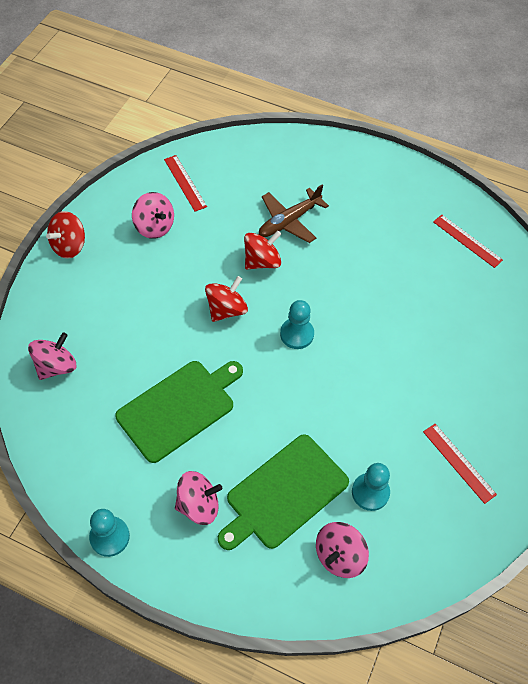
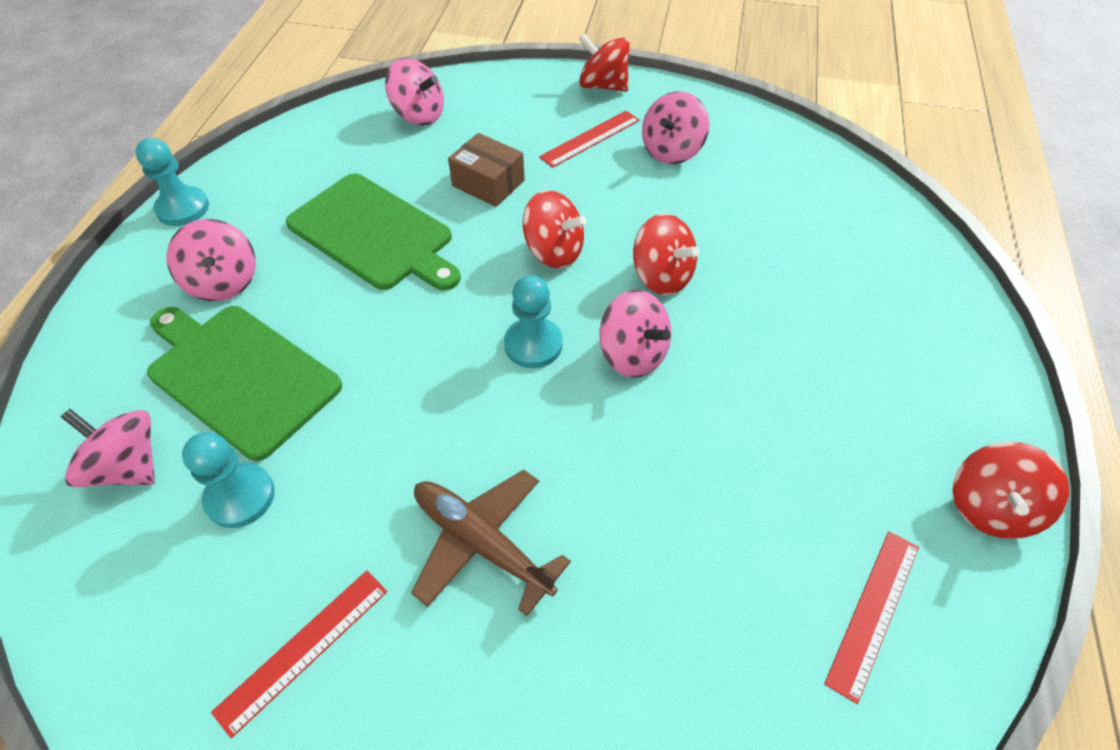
camera: 80 degrees right, 5 degrees down
red ruler [164,155,207,211] -> red ruler moved to [539,111,640,168]
brown plane [259,185,329,243] -> brown plane moved to [411,470,571,616]
none -> brown box [448,133,525,207]
none -> pink spinning top [600,290,671,378]
none -> red spinning top [953,442,1070,539]

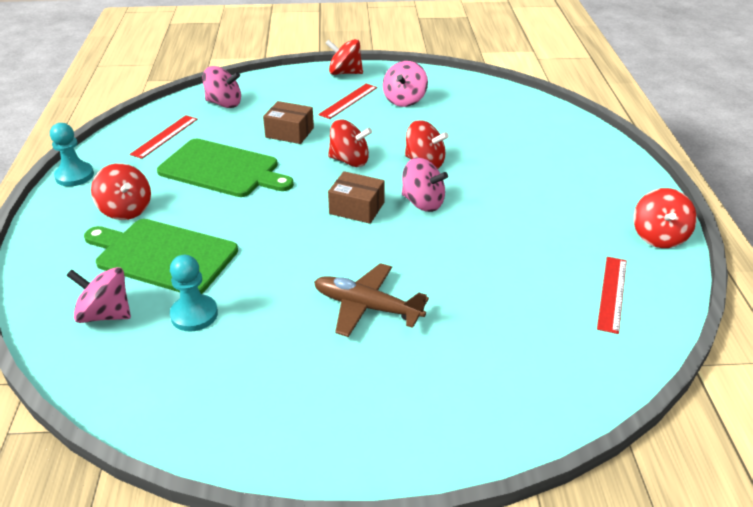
camera: 15 degrees left, 15 degrees down
pink spinning top [166,219,256,301] -> red spinning top [91,163,151,220]
red ruler [211,570,387,738] -> red ruler moved to [130,115,197,159]
turquoise pawn [504,275,563,368] -> brown box [328,171,385,224]

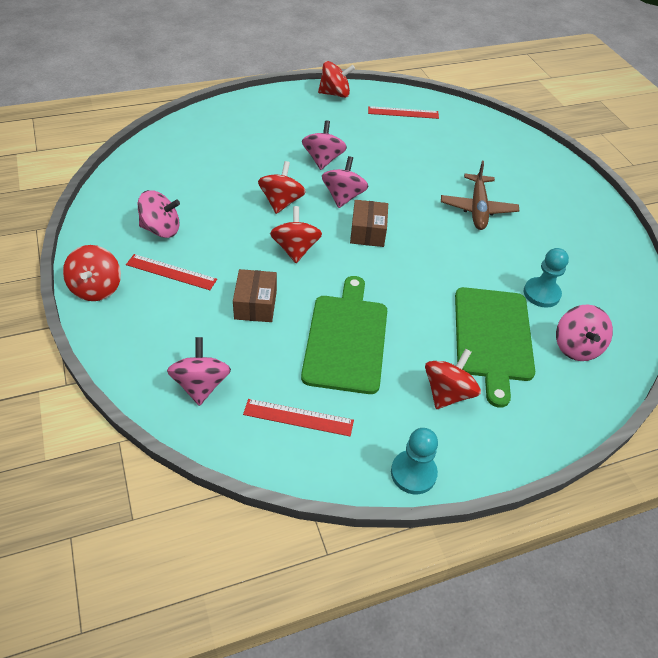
camera: 110 degrees left, 10 degrees up
none -> pink spinning top [302,120,347,170]

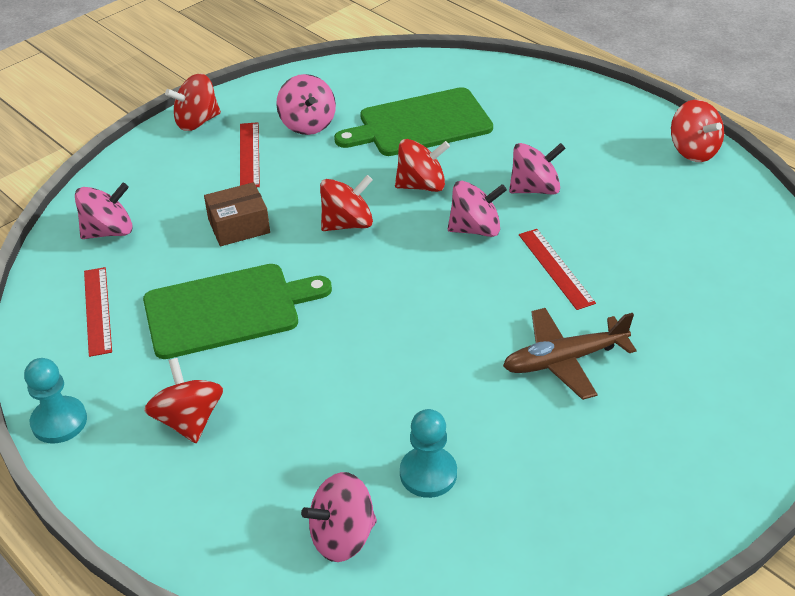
camera: 70 degrees right, 5 degrees down
brown box [350,200,388,247] -> none
red ruler [368,106,439,119] -> red ruler moved to [519,229,596,310]
red spinning top [425,349,481,409] -> red spinning top turned 120 degrees counterclockwise [144,358,223,443]
green cutting board [455,287,535,408] -> green cutting board moved to [334,87,493,156]

